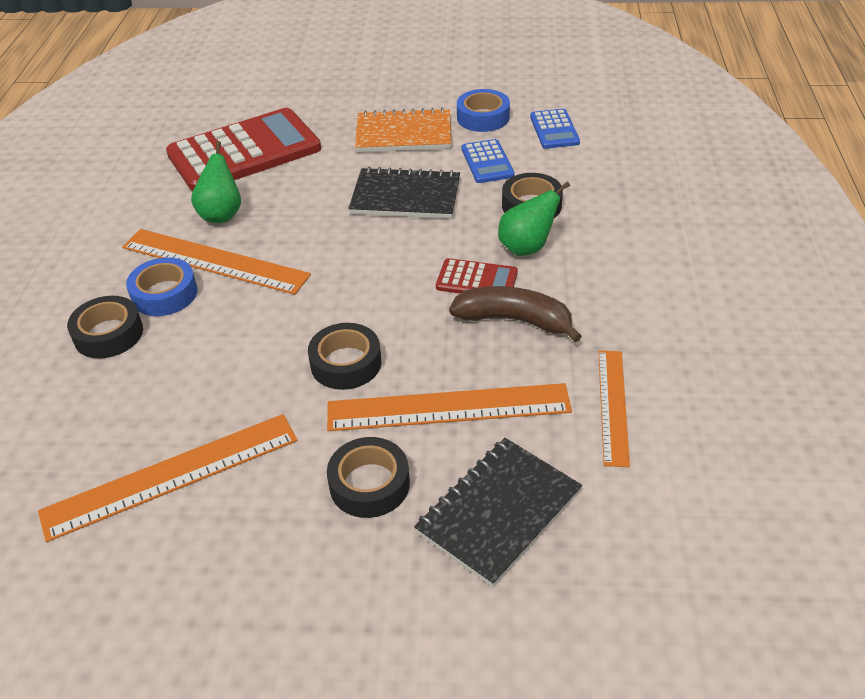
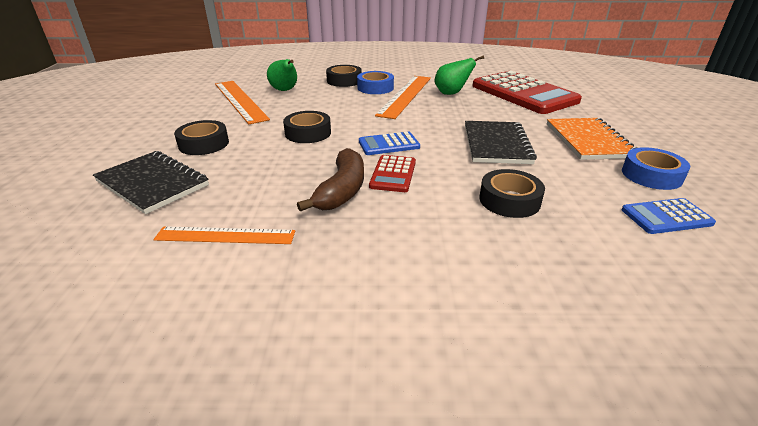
camera: 85 degrees right, 10 degrees down
orange ruler [327,383,572,431] -> none
blue calculator [462,139,515,183] -> blue calculator moved to [359,132,420,155]
green pear [498,182,570,256] -> green pear moved to [267,59,297,91]

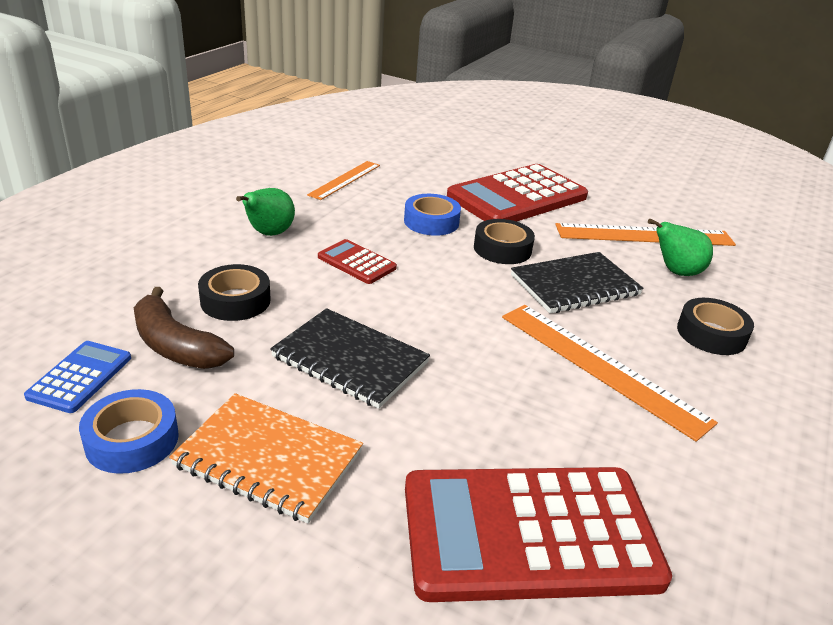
camera: 115 degrees right, 0 degrees up
black notebook [93,151,209,214] -> black notebook moved to [511,252,644,313]
black tape [174,120,229,155] -> red calculator [447,164,588,221]
brown banana [297,148,364,212] -> brown banana moved to [134,287,234,369]
blue tape [357,71,394,94] -> blue tape moved to [404,194,461,236]
blue calculator [359,132,420,155] -> none
green pear [434,55,484,95] -> green pear moved to [236,188,295,236]

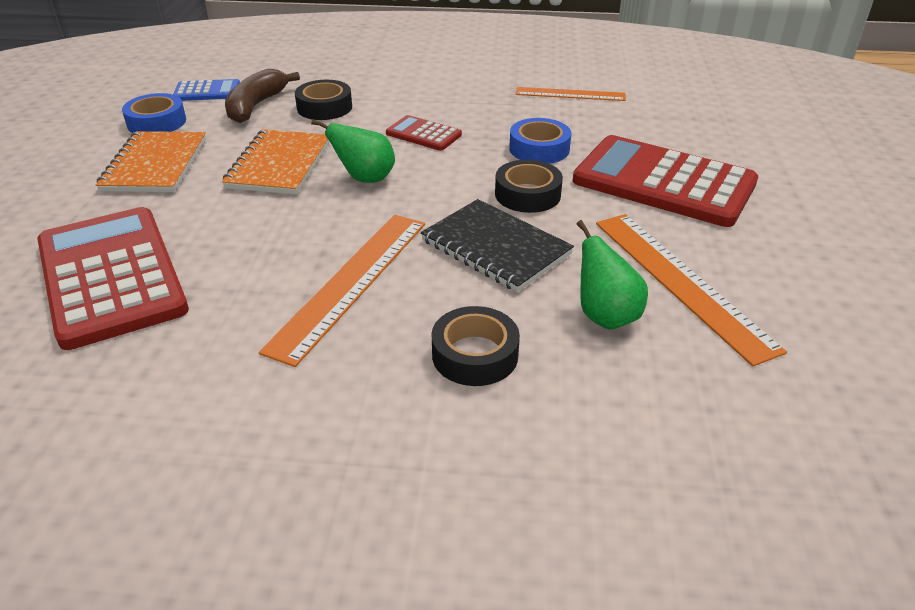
camera: 70 degrees right, 5 degrees up
green pear [236,188,295,236] -> green pear moved to [311,119,395,183]
black notebook [270,308,430,409] -> orange notebook [222,129,330,195]
red calculator [318,239,397,284] -> red calculator turned 75 degrees counterclockwise [386,115,462,151]

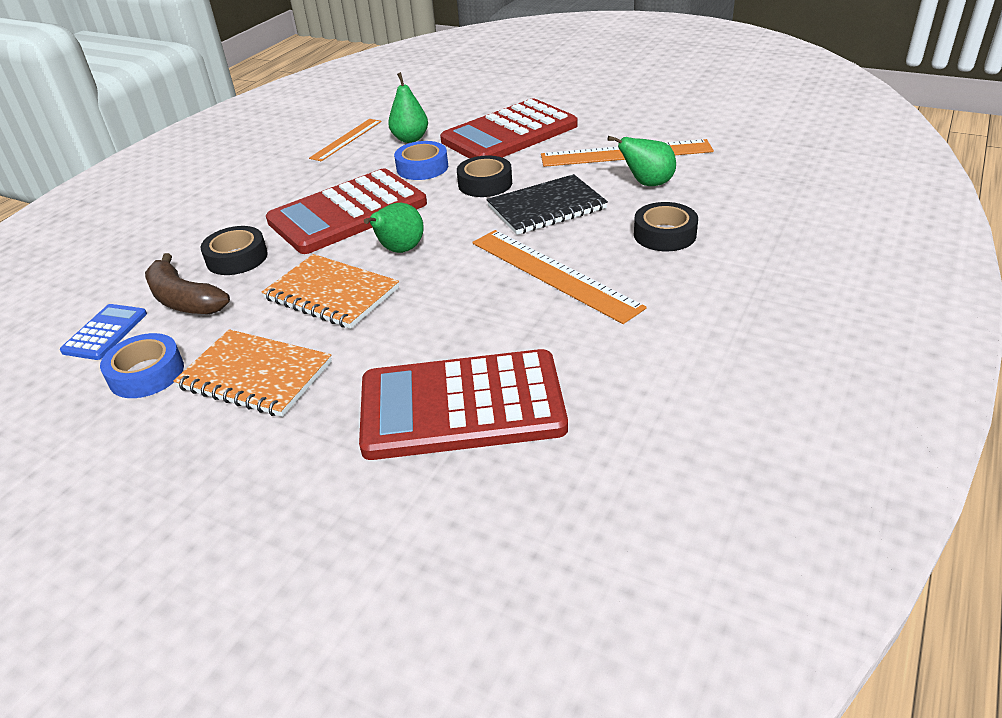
camera: 65 degrees left, 0 degrees up
red calculator [386,115,462,151] -> red calculator [266,169,427,254], size x2.17
none -> green pear [388,72,428,143]

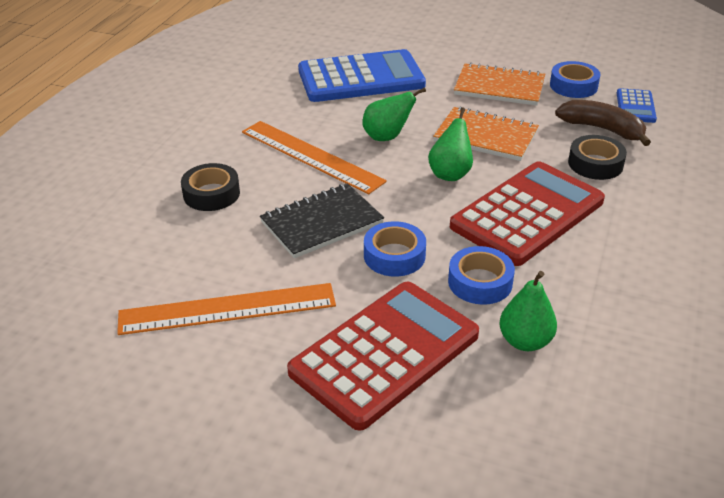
camera: 170 degrees right, 0 degrees up
orange ruler [309,119,381,161] -> none
red calculator [359,349,568,460] -> blue calculator [298,49,426,102]
black tape [457,156,512,197] -> blue tape [364,221,426,277]
green pear [608,136,676,186] -> green pear moved to [362,87,426,141]

